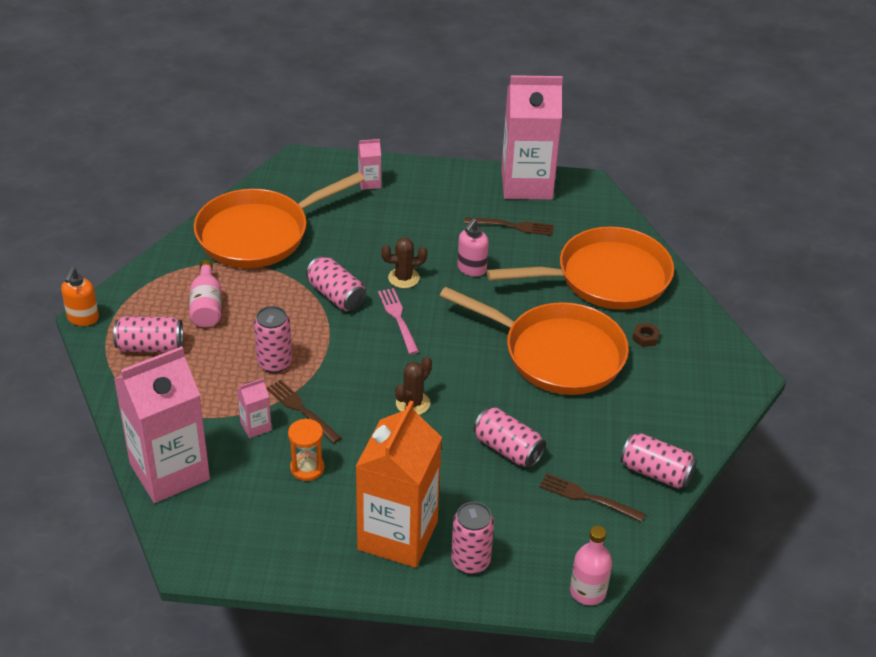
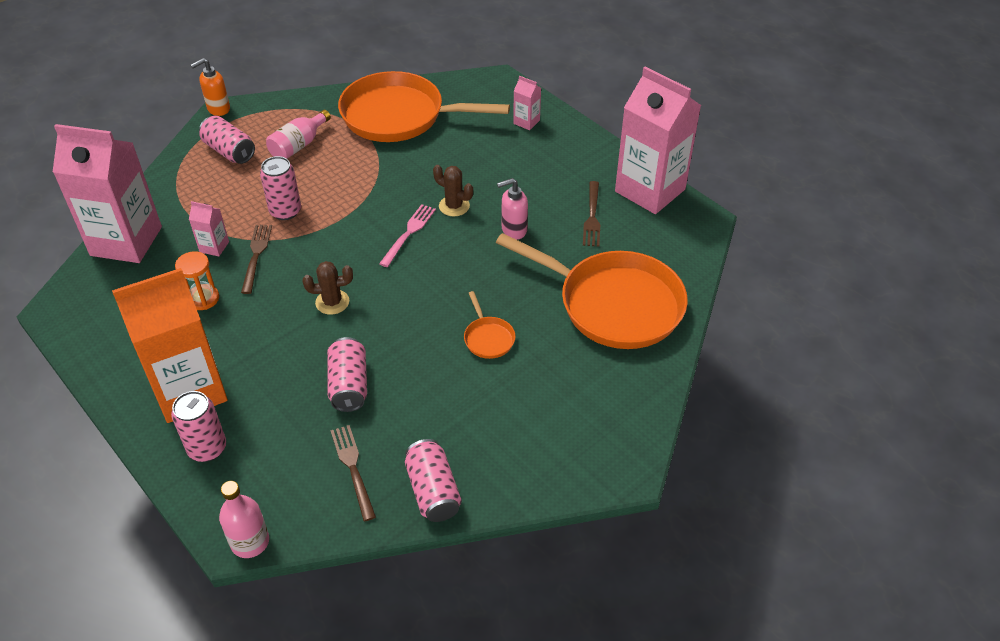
camera: 45 degrees right, 5 degrees up
pink can [306,256,366,311] -> none
orange pan [440,287,629,395] -> orange pan [464,291,516,359], size x0.41
brown fork [464,217,554,236] -> brown fork turned 45 degrees clockwise [583,181,600,247]
brown nut [632,323,660,347] -> none

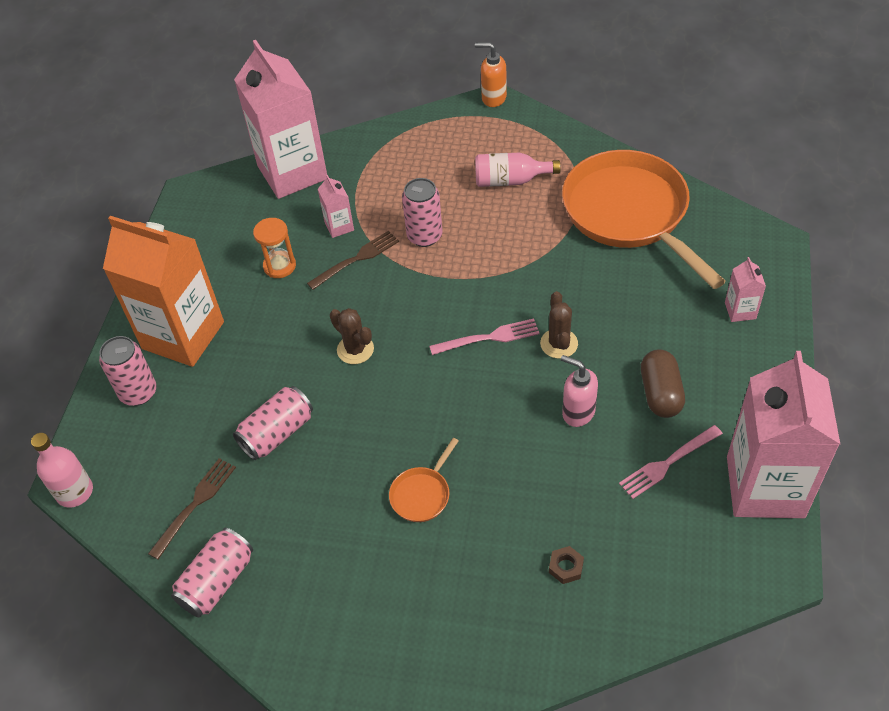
camera: 55 degrees right, 5 degrees up
pink can [199,116,255,164] -> none
orange pan [496,233,688,349] -> brown nut [549,546,584,584]
brown fork [583,181,600,247] -> pink fork [619,425,723,499]
none -> brown capsule [641,349,685,418]

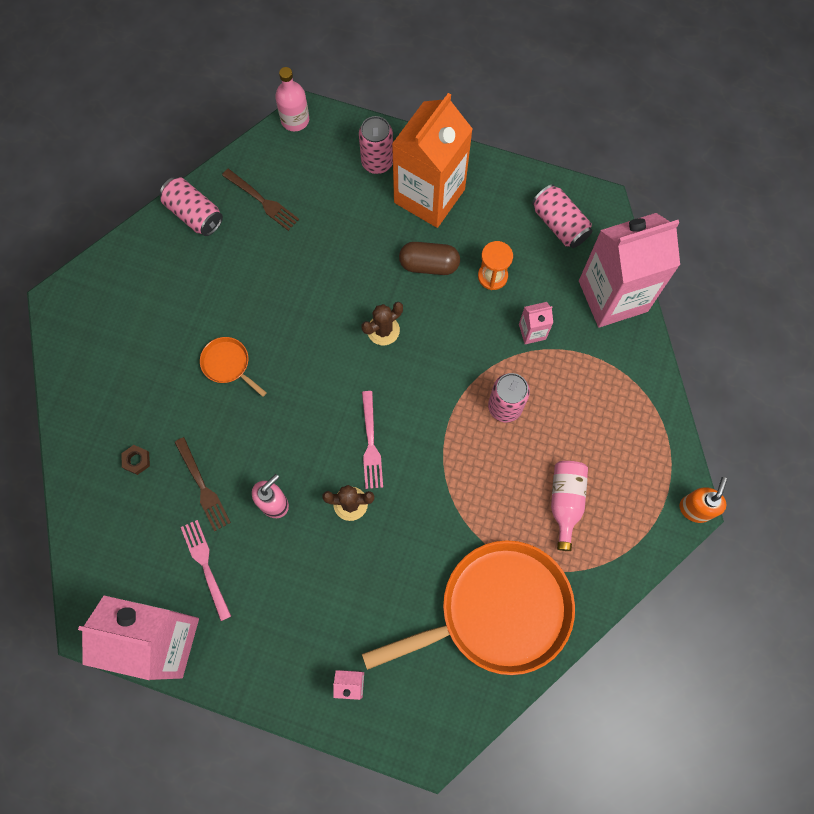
camera: 95 degrees right, 20 degrees up
pink can [233,386,313,460] -> pink can moved to [532,184,593,248]
brown fork [307,231,399,290] -> brown fork moved to [174,437,231,531]
brown capsule [641,349,685,418] -> brown capsule moved to [399,242,460,275]

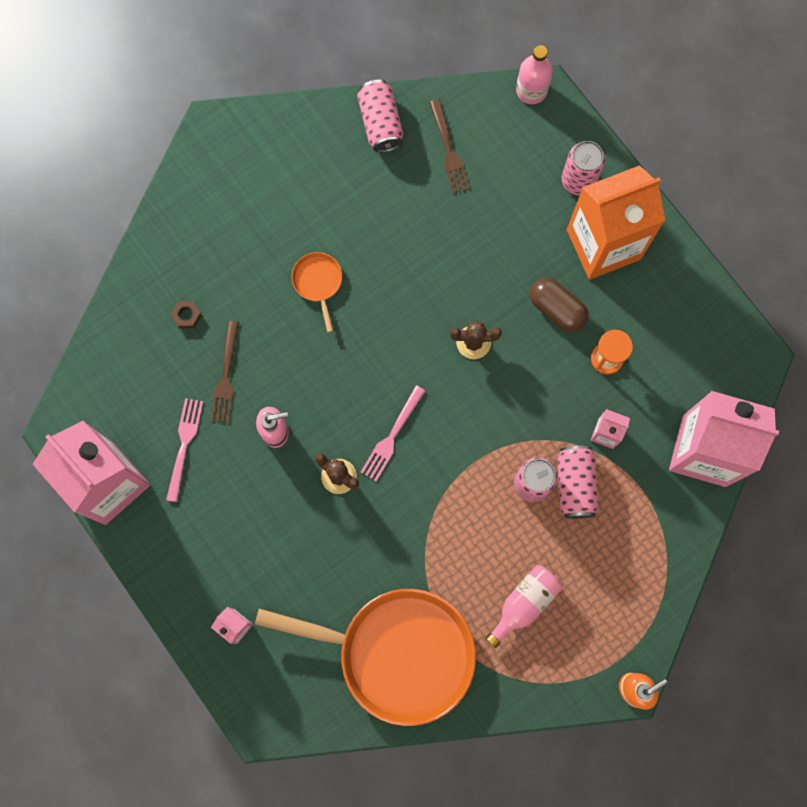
camera: 35 degrees right, 5 degrees up
pink can [532,184,593,248] -> pink can moved to [558,446,599,519]

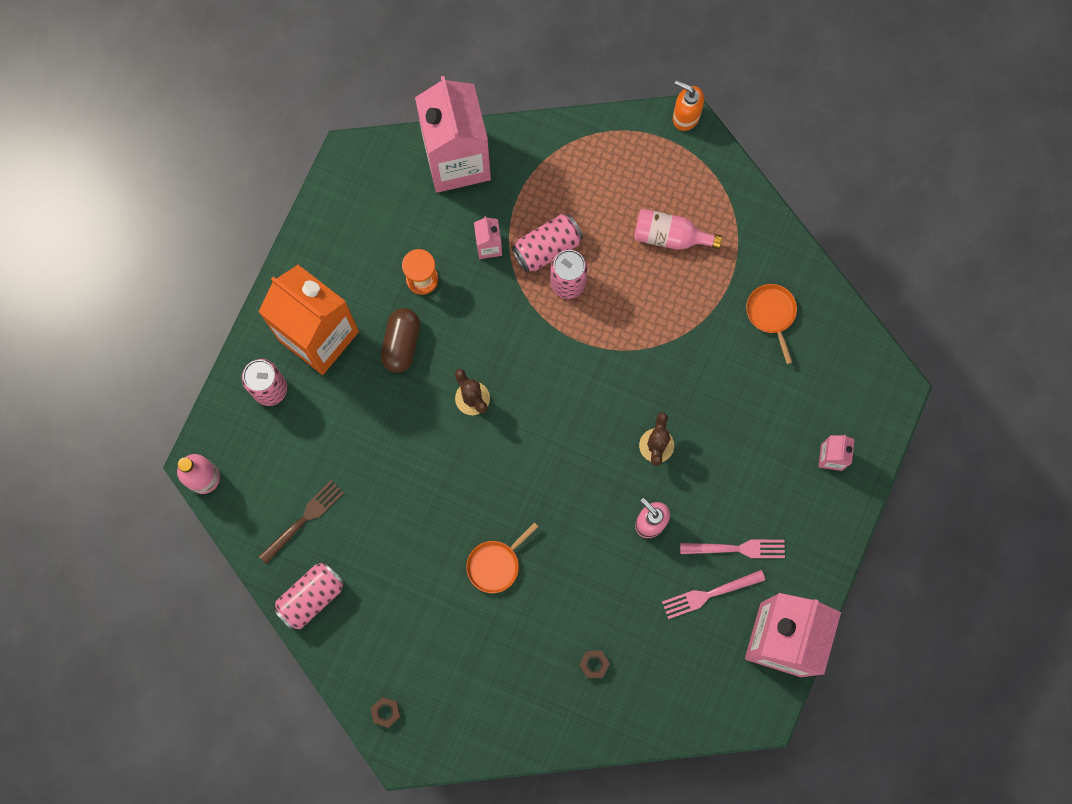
camera: 120 degrees left, 0 degrees up
brown fork [211,321,239,423] -> none
orange pan [255,589,476,726] -> orange pan [746,284,797,364], size x0.41
pink fork [361,385,425,481] -> pink fork moved to [680,539,785,558]
none -> brown nut [371,697,401,728]

